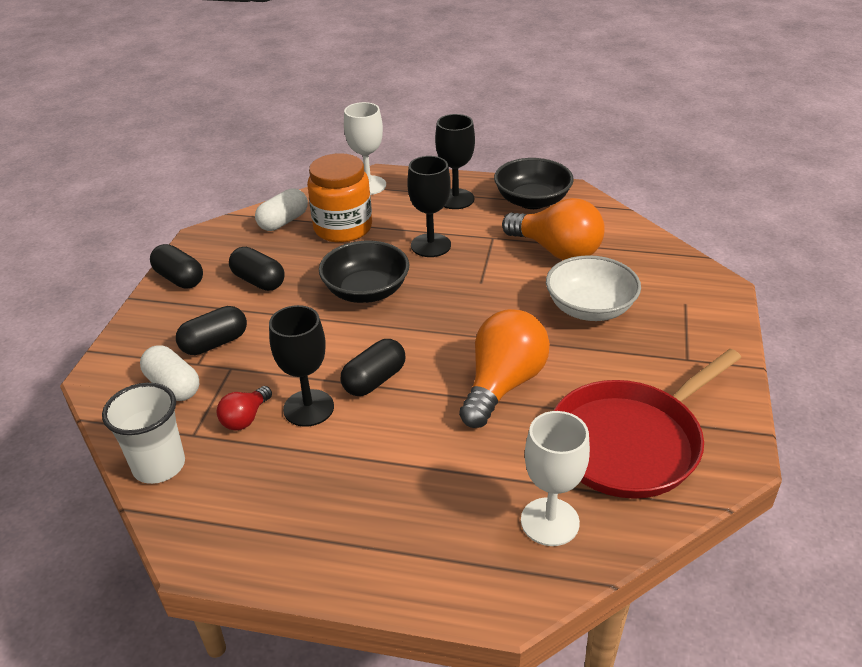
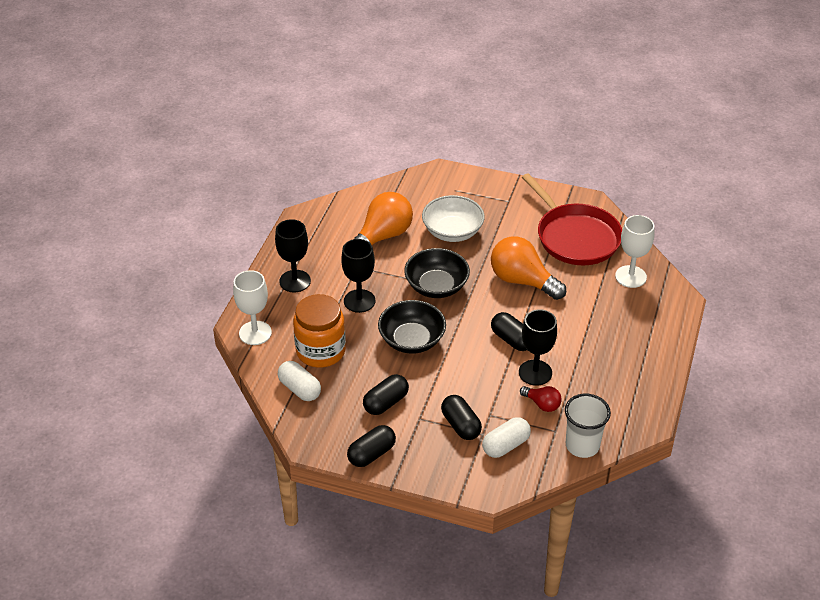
camera: 85 degrees left, 5 degrees up
black bowl [494,158,574,209] -> black bowl moved to [404,248,470,298]

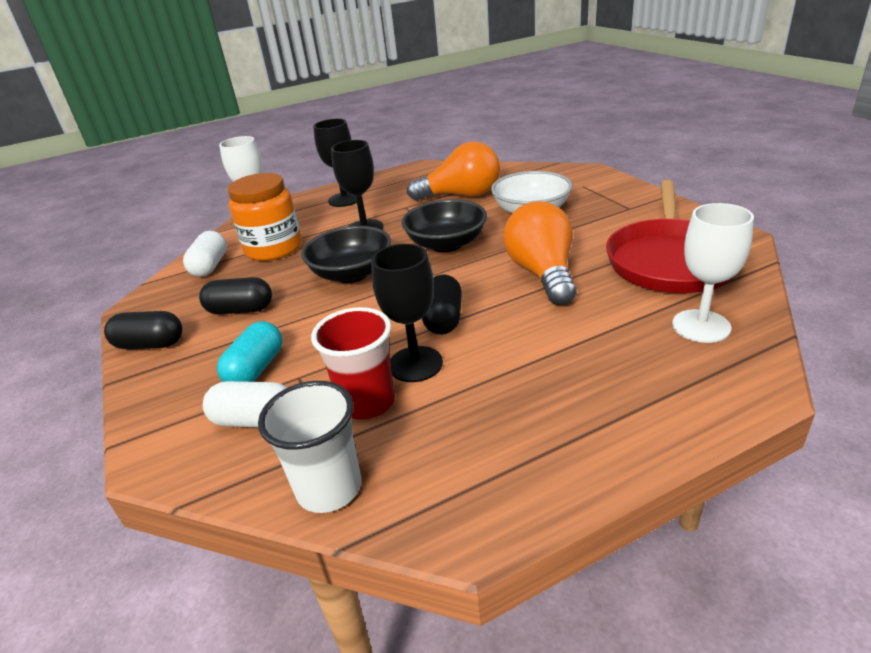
camera: 50 degrees right, 10 degrees down
black capsule [441,395,482,440] -> turquoise capsule [217,321,282,382]
red light bulb [520,386,562,412] -> red cup [311,307,395,420]

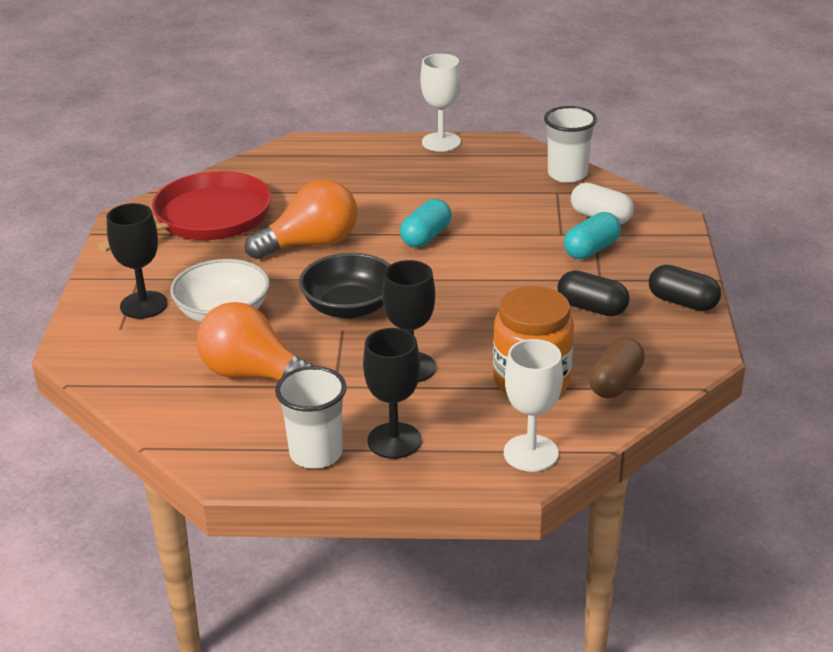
camera: 155 degrees left, 0 degrees up
white capsule [183,231,227,277] -> brown capsule [589,337,645,398]
black bowl [301,226,391,283] -> none
red cup [311,307,395,420] -> none
black goblet [371,244,443,382] -> black goblet moved to [107,203,168,319]
black capsule [422,274,462,335] -> turquoise capsule [400,199,452,247]
orange light bulb [503,201,576,305] -> orange light bulb turned 135 degrees counterclockwise [245,179,357,259]
white goblet [672,203,754,343] -> white goblet moved to [420,54,461,152]
none -> white cup [275,366,347,469]

